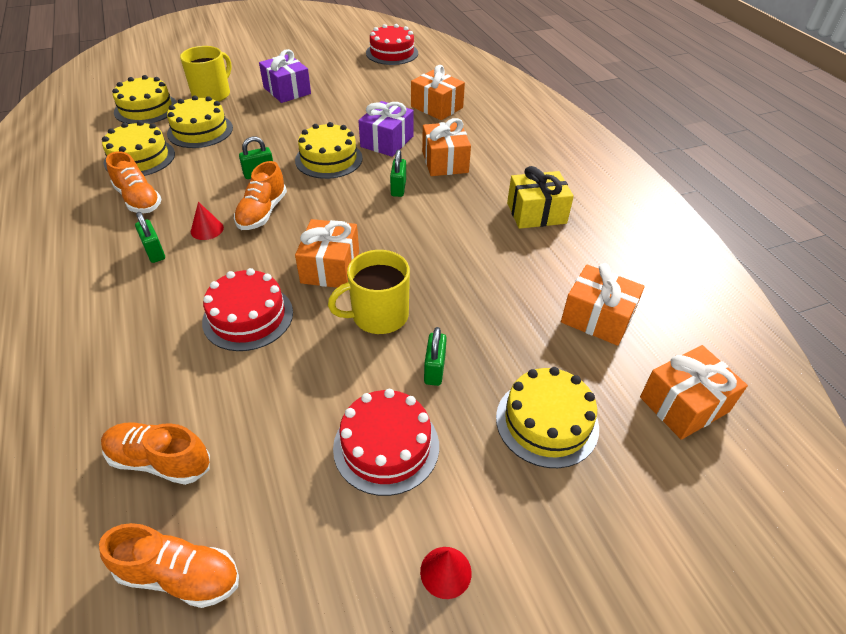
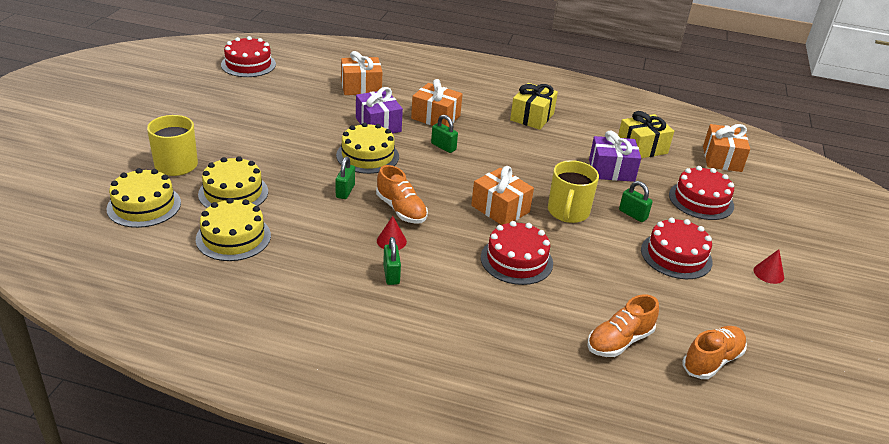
camera: 55 degrees left, 10 degrees down
orange shoe [106,151,162,213] -> none
green padlock [135,212,165,263] -> green padlock turned 75 degrees clockwise [383,237,401,285]
purple gift [259,49,311,103] -> purple gift moved to [589,131,641,182]
yellow cake [496,367,599,468] -> red cake [669,166,734,220]
orange gift [561,263,645,346] -> yellow gift [618,111,674,158]

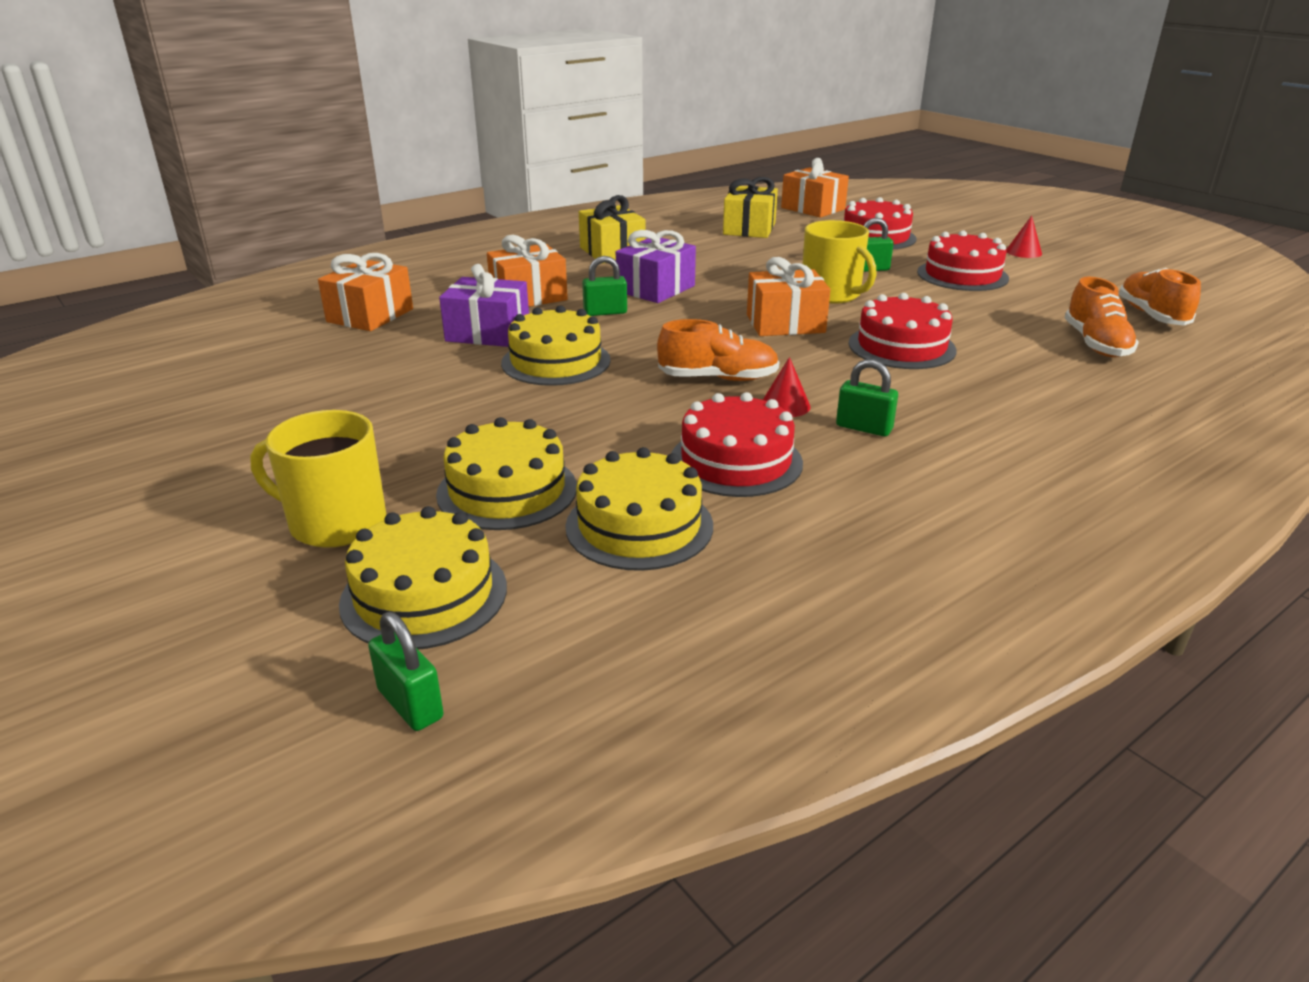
camera: 50 degrees left, 5 degrees down
red cake [221,36,276,77] -> red cake moved to [671,392,803,497]
green padlock [335,157,355,199] -> green padlock moved to [368,612,444,731]
purple gift [589,131,641,182] -> purple gift moved to [616,230,696,303]

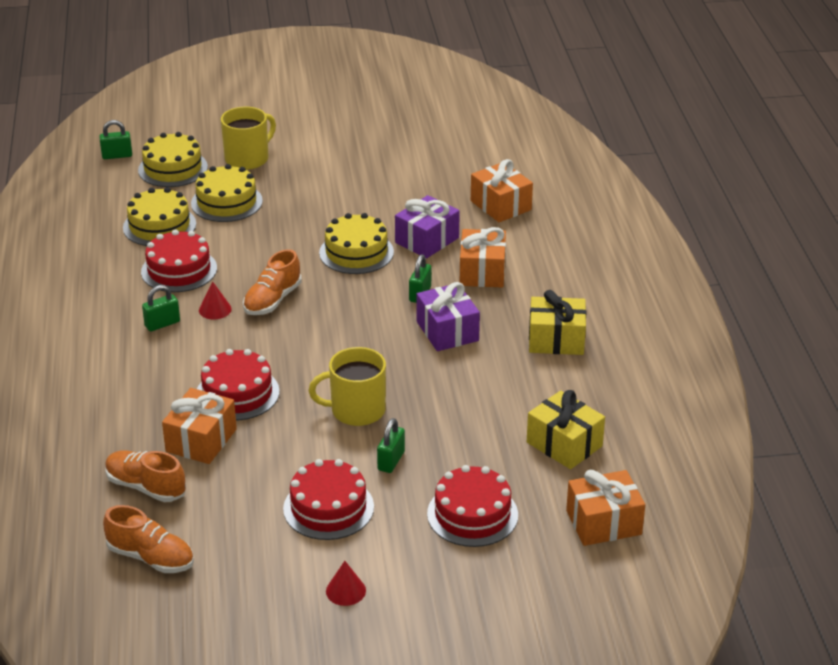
camera: 120 degrees right, 5 degrees up
orange gift [747,257,830,336] -> orange gift moved to [162,388,237,464]

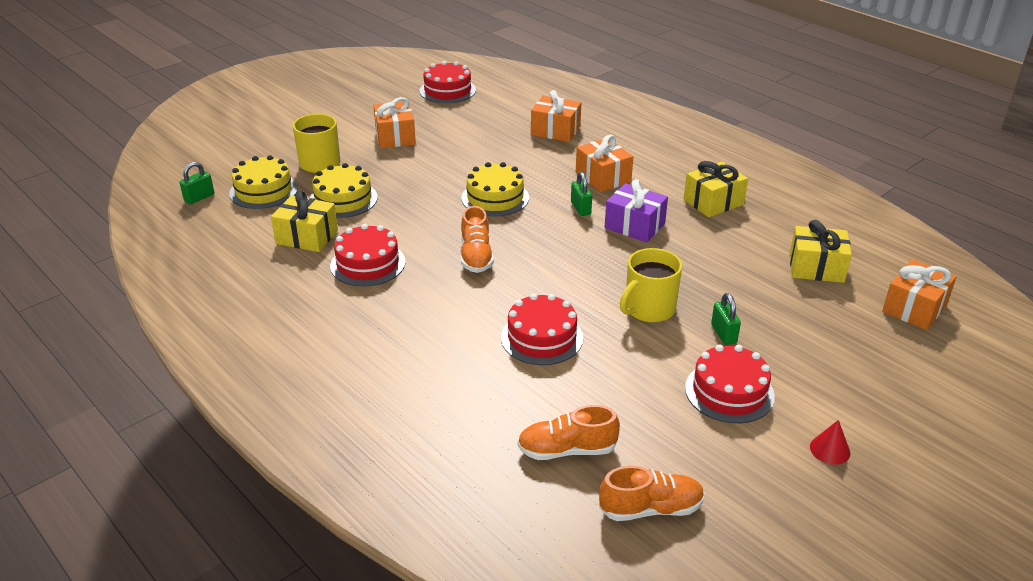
camera: 35 degrees left, 0 degrees up
yellow cake [123,187,196,246] -> yellow gift [271,190,338,252]
green padlock [142,285,180,332] -> none
orange gift [162,388,237,464] -> orange gift moved to [373,97,416,148]
red cone [199,281,232,319] -> none
purple gift [395,195,460,259] -> none
red cake [427,465,518,547] -> red cake moved to [419,61,476,103]

